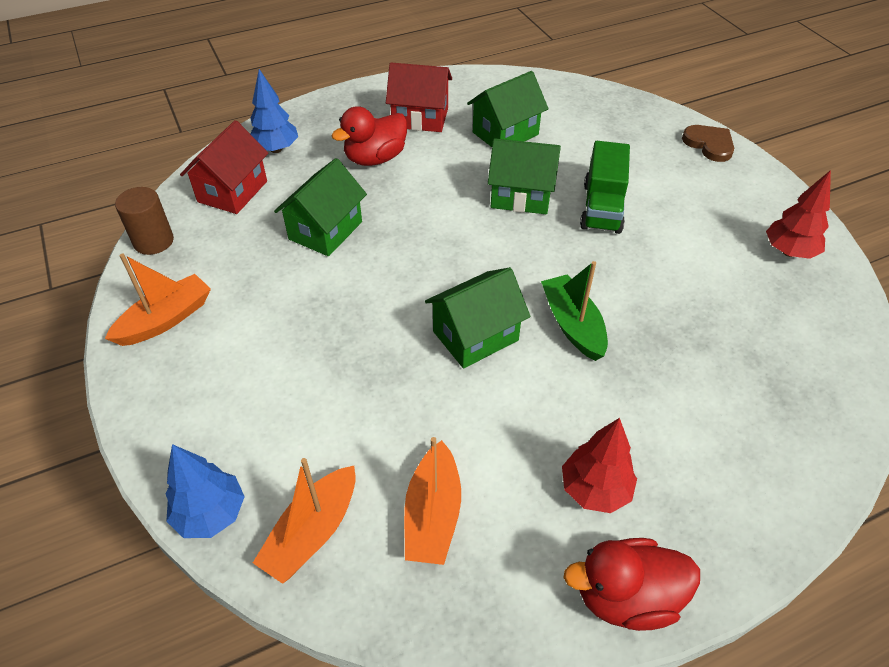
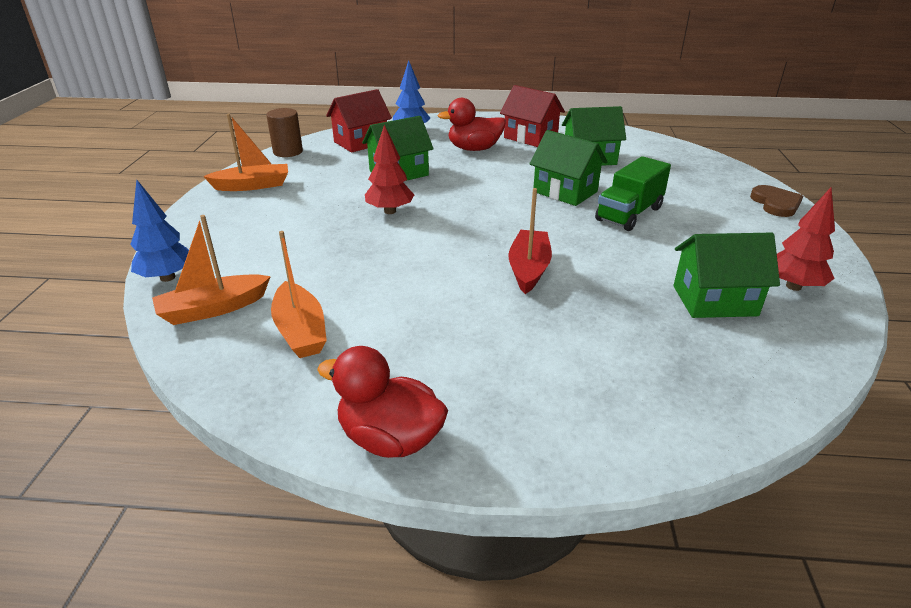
camera: 30 degrees right, 15 degrees down
orange boat [404,437,461,565] -> orange boat turned 60 degrees counterclockwise [271,231,327,358]
green house [425,267,531,368] -> green house moved to [673,233,780,318]
green boat [541,261,608,361] -> red boat [509,188,552,294]
red tree [562,418,637,513] -> red tree moved to [365,124,414,214]

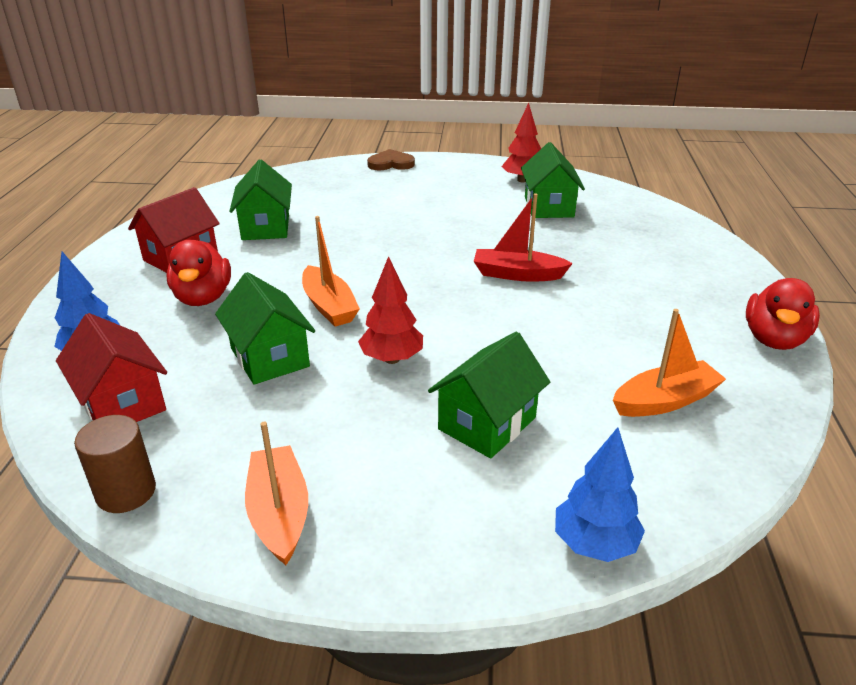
camera: 90 degrees left, 0 degrees up
orange boat [152,215,271,325] -> orange boat moved to [302,216,360,327]
green house [529,130,608,206] -> green house moved to [428,332,550,458]
green truck [595,156,671,231] -> none

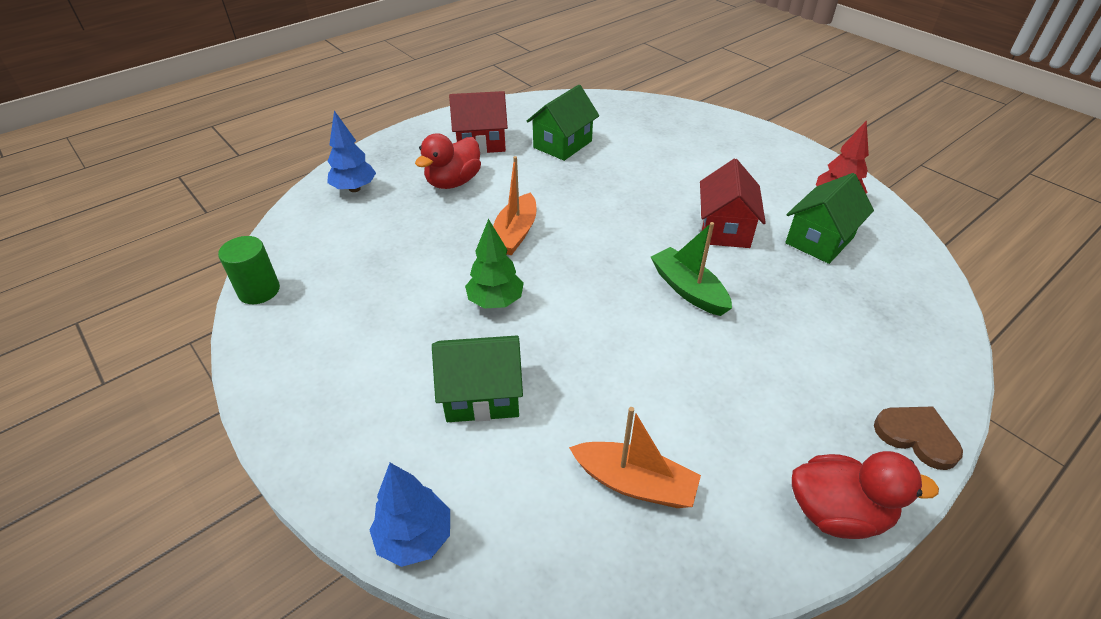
camera: 45 degrees right, 10 degrees up
red house [56,313,167,422] -> red house moved to [700,159,766,248]
brown cylinder [74,415,156,513] -> green cylinder [218,236,280,304]
green house [215,272,315,385] -> none
orange boat [245,422,308,565] -> none
red tree [358,256,423,364] -> green tree [465,219,524,309]
brown heart [367,149,415,170] -> brown heart moved to [874,406,963,470]
red boat [474,193,573,282] -> green boat [651,222,732,316]
red duck [746,278,820,350] -> red duck turned 150 degrees counterclockwise [792,451,939,539]

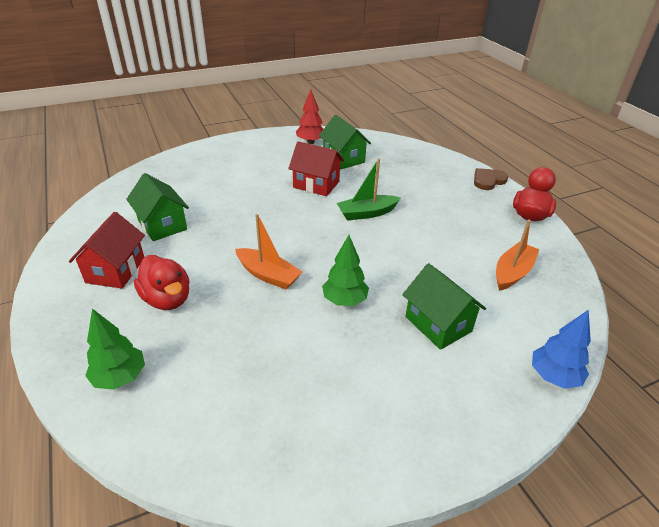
camera: 75 degrees left, 5 degrees down
green cylinder [218,236,280,304] -> none
blue tree [327,111,376,192] -> green tree [85,309,145,390]
green house [432,336,523,422] -> green house turned 45 degrees counterclockwise [402,263,486,350]

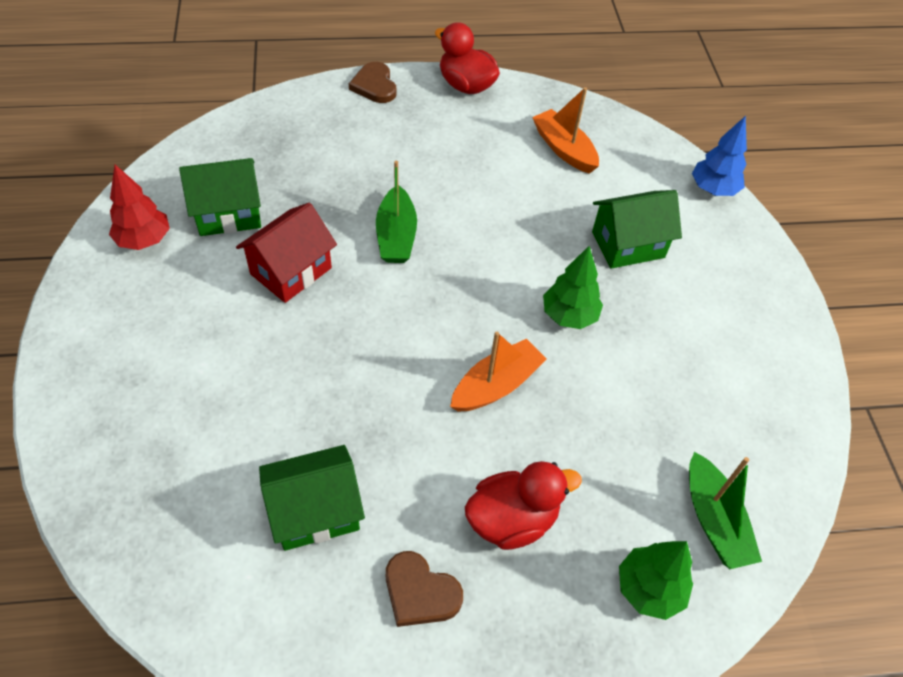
camera: 75 degrees left, 15 degrees up
red house [69,212,145,289] -> brown heart [386,551,463,627]
none -> green boat [689,452,762,569]

